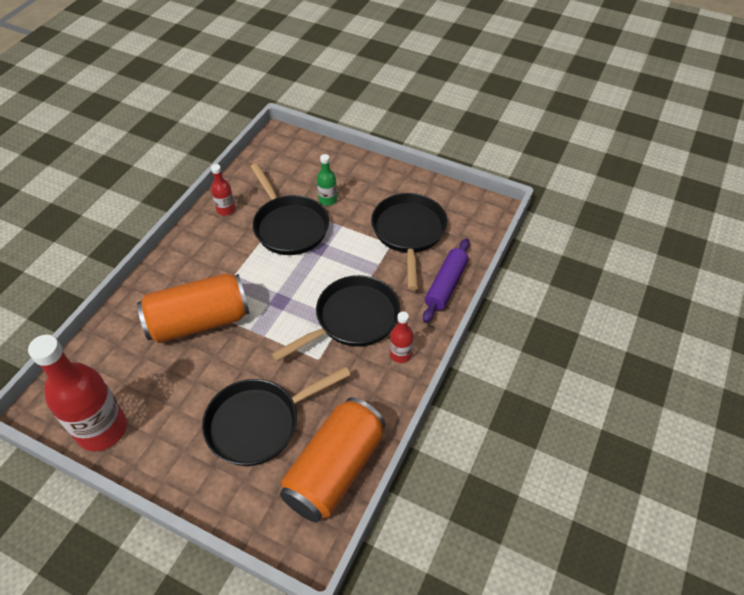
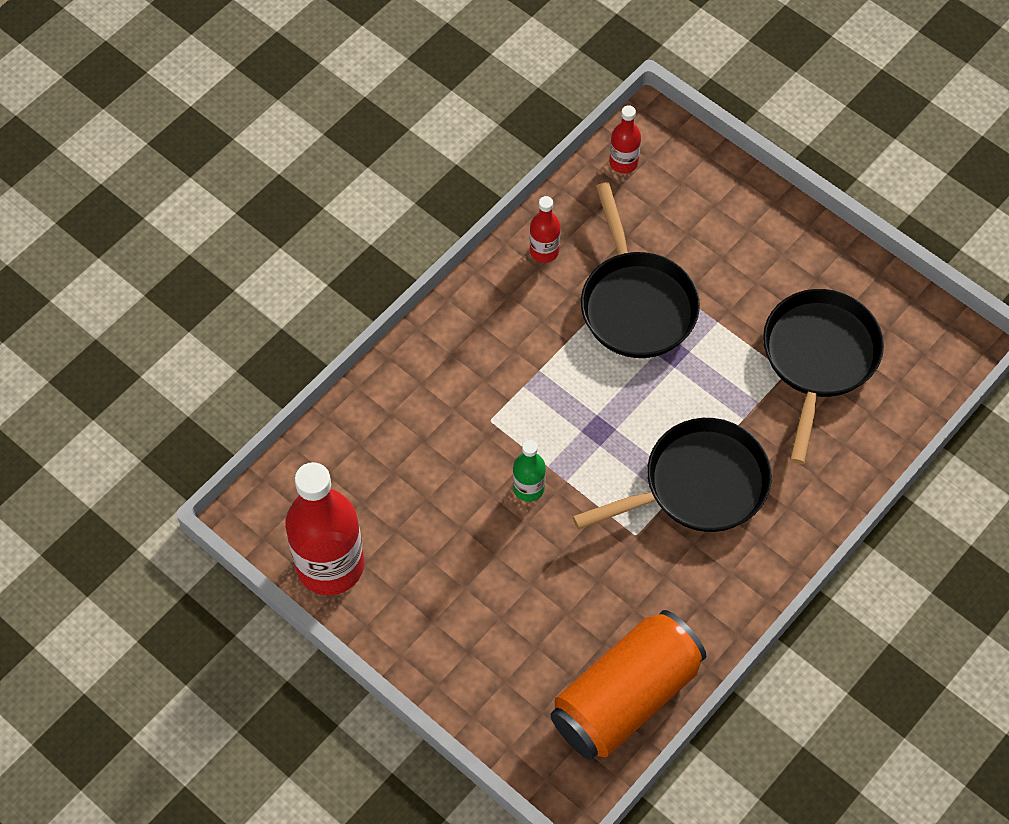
camera: 15 degrees right, 10 degrees up
orange can [137,273,250,343] -> none
black pan [202,367,351,466] -> none
green bottle [317,154,337,206] -> green bottle moved to [513,440,546,502]
red bottle [390,311,414,363] -> red bottle moved to [609,105,641,173]
purple rolling pin [423,238,470,323] -> none

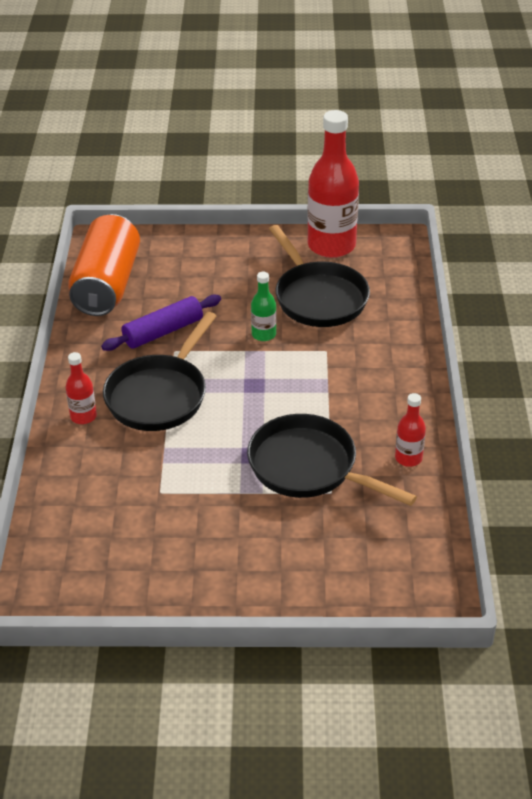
camera: 140 degrees right, 20 degrees down
red bottle [609,105,641,173] -> red bottle moved to [65,352,97,424]
black pan [763,289,884,464] -> black pan moved to [269,225,370,327]
none -> purple rolling pin [101,295,221,351]

